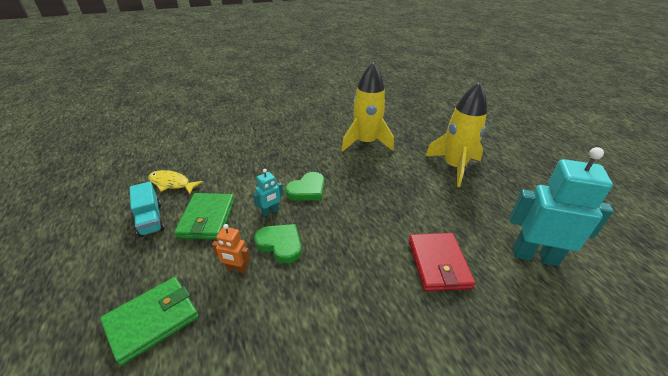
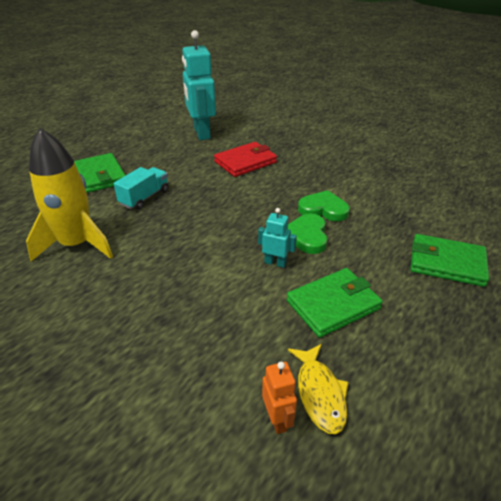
camera: 120 degrees left, 0 degrees up
turquoise truck [130,182,165,237] -> turquoise truck moved to [114,167,169,210]
orange robot [212,224,251,274] -> orange robot moved to [262,362,297,434]
green heart [286,172,324,201] -> green heart moved to [298,190,350,221]
yellow rocket [425,82,487,187] -> green wallet [74,153,126,193]

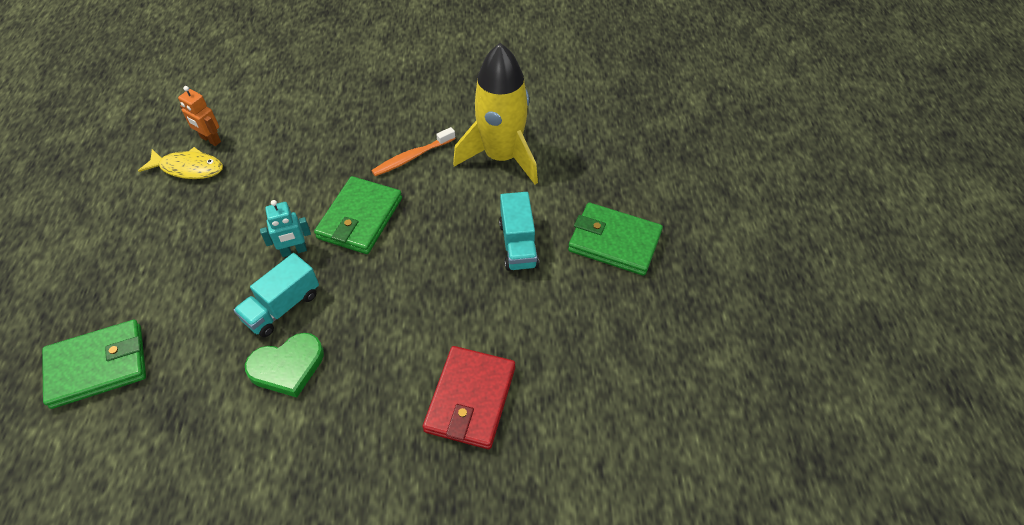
camera: 140 degrees right, 15 degrees up
turquoise robot [182,30,216,140] -> none
green heart [287,213,328,254] -> turquoise truck [233,253,319,337]
green wallet [287,268,383,338] -> green wallet moved to [314,176,402,254]
yellow fish [288,344,348,434] -> yellow fish turned 150 degrees clockwise [138,147,223,179]
none -> orange toothbrush [371,127,456,176]

